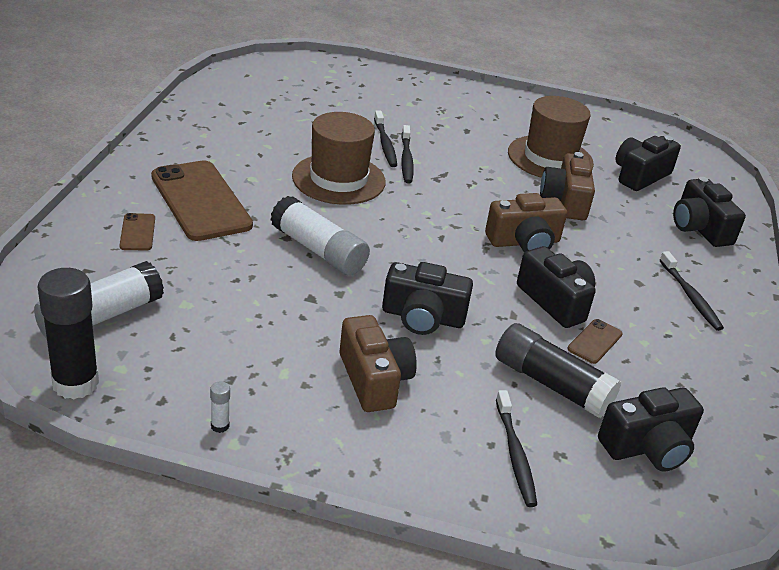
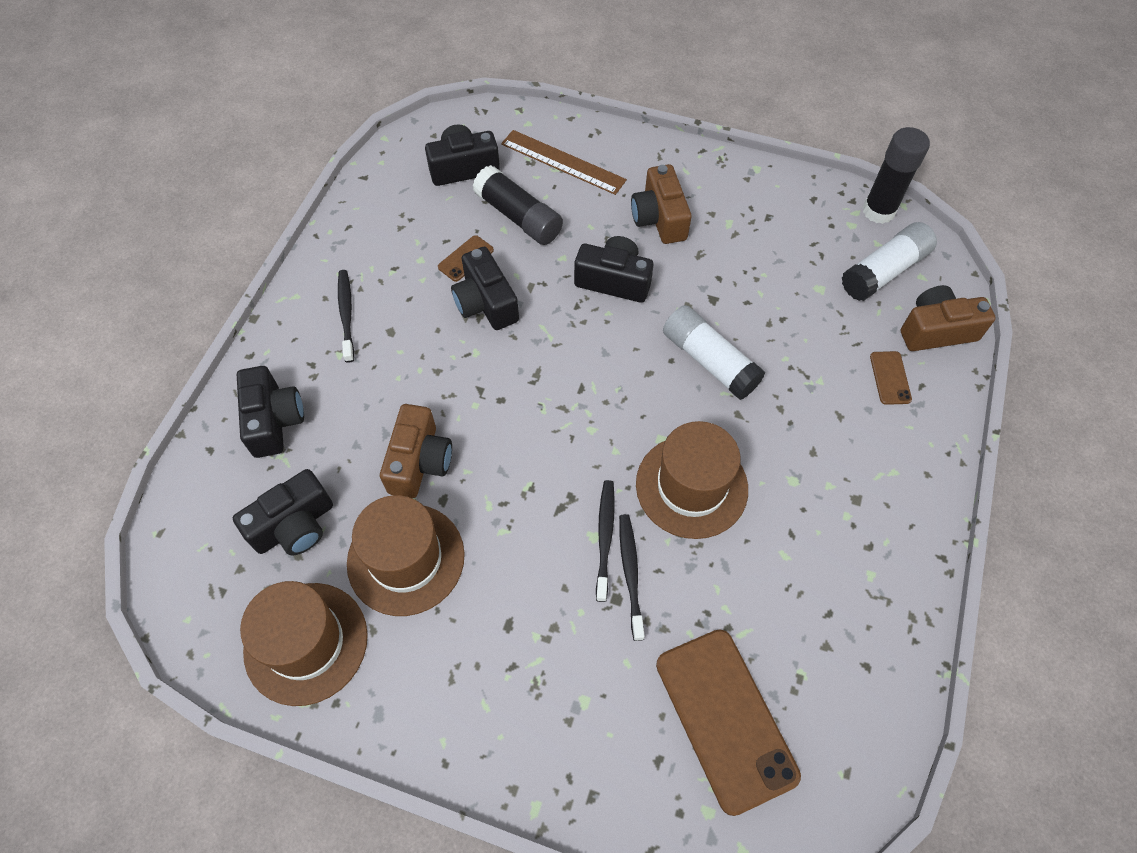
camera: 170 degrees left, 25 degrees up
brown phone [151,160,253,241] -> brown phone moved to [656,629,801,816]
white glue stick [210,381,230,433] -> none
brown camera [485,193,567,253] -> brown camera moved to [901,285,996,351]
black toothbrush [496,390,537,507] -> brown ruler [501,130,627,195]
none -> brown hat [240,581,368,706]

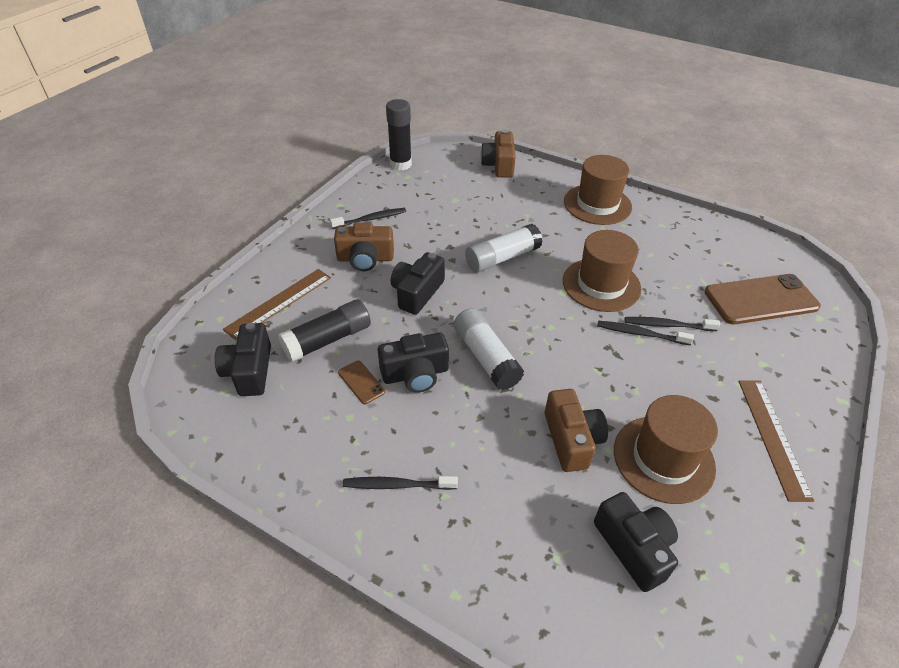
camera: 80 degrees left, 15 degrees down
black camera [236,366,304,458] -> none
brown hat [240,581,368,706] -> brown hat moved to [564,155,632,225]
brown camera [380,404,452,498] -> brown camera turned 60 degrees clockwise [545,389,608,472]
white glue stick [842,222,937,301] -> white glue stick moved to [454,308,524,391]
brown phone [870,351,912,405] -> none
none -> black toothbrush [330,208,406,229]
none -> brown ruler [738,380,814,502]

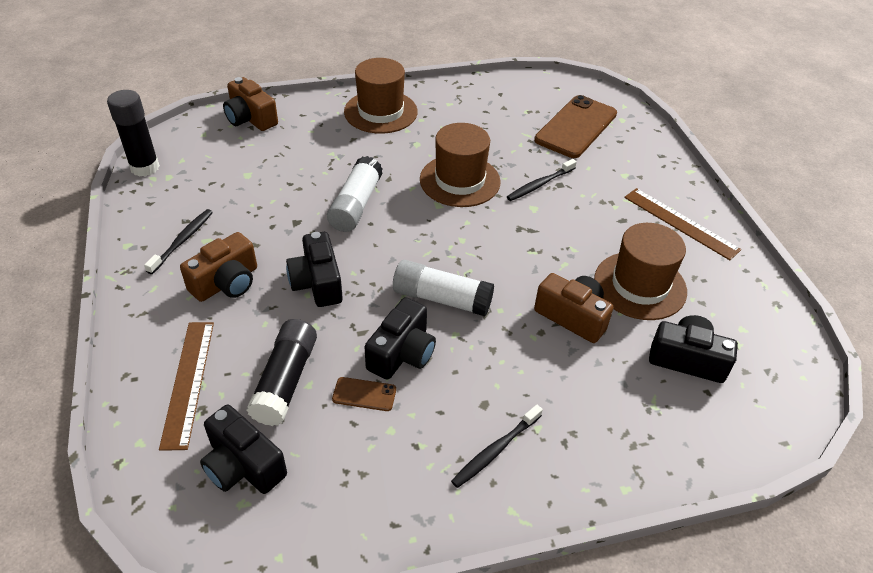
camera: 45 degrees left, 0 degrees up
black toothbrush [597,321,694,345] -> none

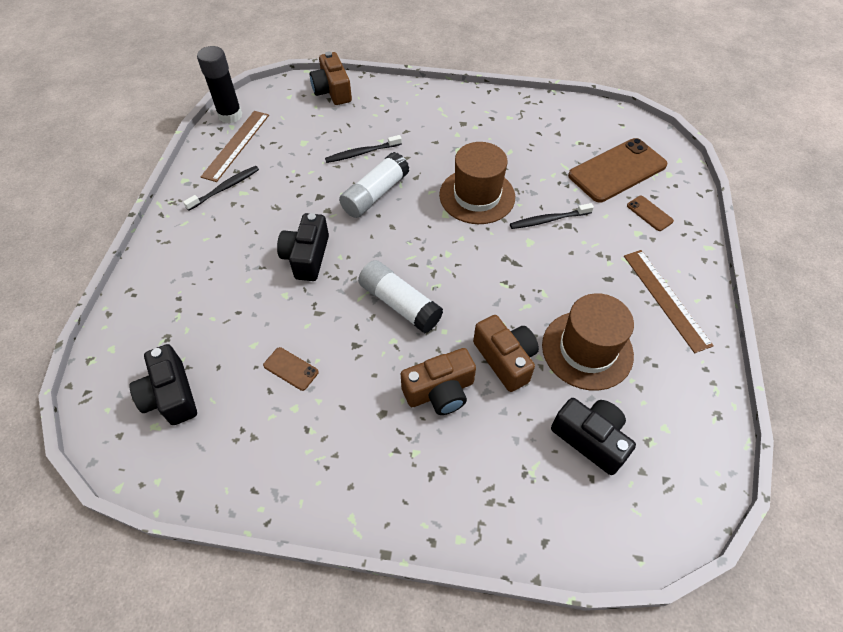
camera: 25 degrees right, 10 degrees up
brown ruler [159,322,214,451] -> brown ruler moved to [201,111,269,182]
brown camera [180,232,257,302] -> brown camera moved to [401,348,476,415]
black glue stick [246,319,317,426] -> none
brown hat [344,58,418,134] -> none
black camera [364,297,436,380] -> none
black toothbrush [451,405,543,488] -> black toothbrush moved to [325,135,402,163]
none -> brown phone [627,196,674,231]

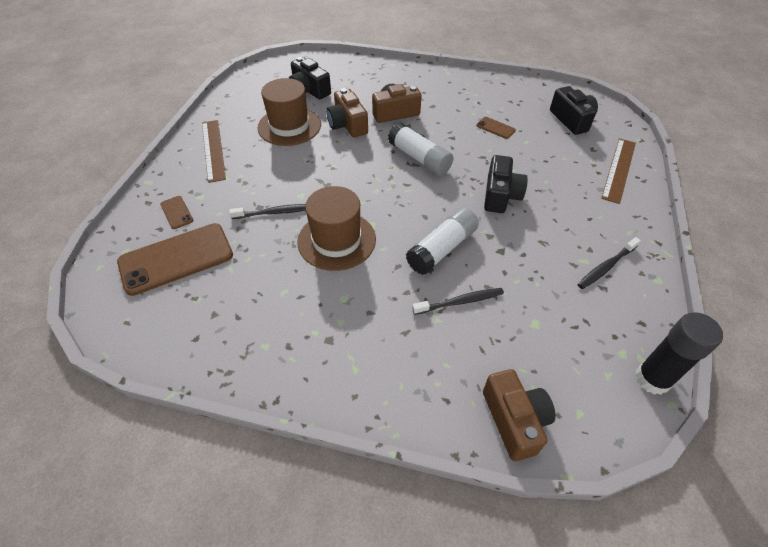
camera: 175 degrees left, 5 degrees down
brown ruler [201,111,269,182] -> brown ruler moved to [601,138,636,204]

